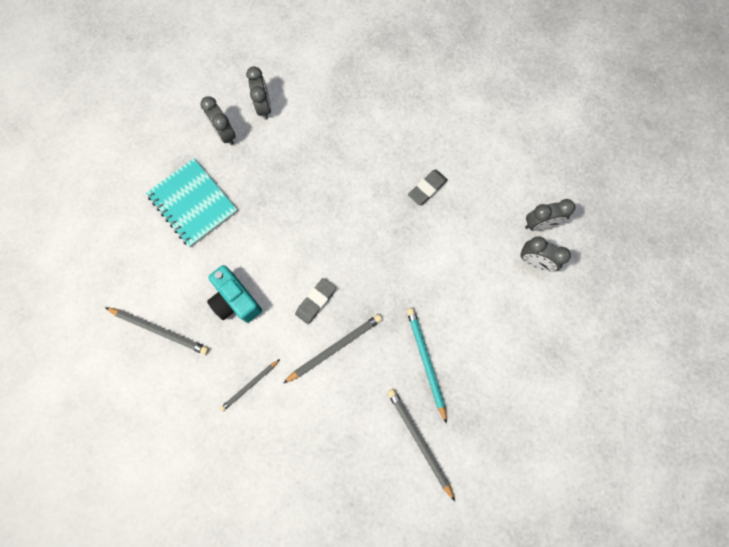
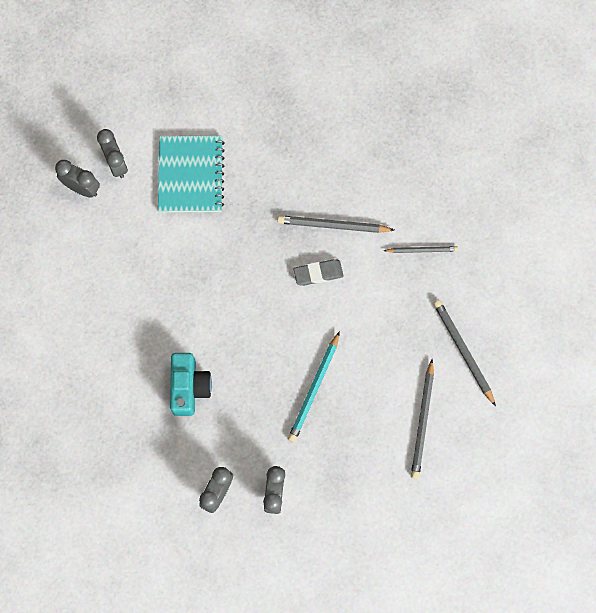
camera: 140 degrees left, 0 degrees up
turquoise notebook [146,158,238,247] -> turquoise notebook moved to [158,136,225,212]
turquoise camera [207,265,262,323] -> turquoise camera moved to [170,353,212,416]
grey pencil [387,389,455,501] -> grey pencil moved to [411,359,434,479]
turquoise pencil [407,308,447,424] -> turquoise pencil moved to [288,331,340,442]
grey eraser [408,170,448,206] -> none

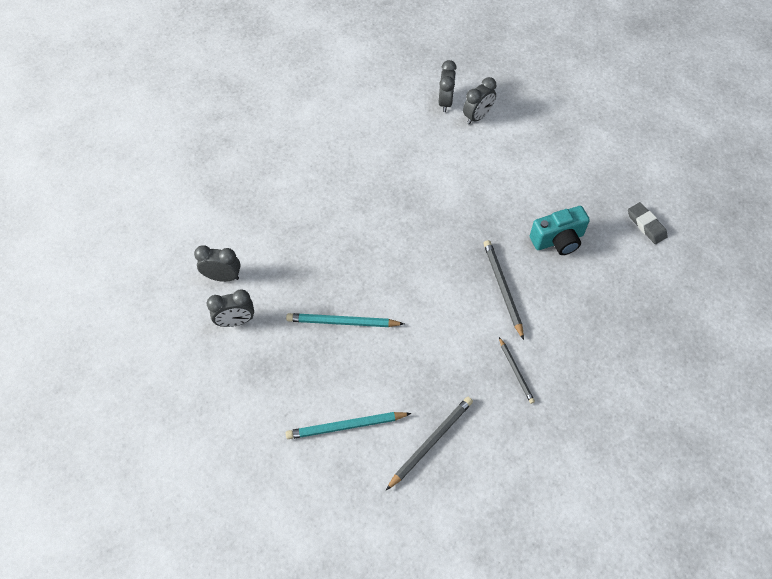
camera: 70 degrees right, 15 degrees down
turquoise notebook [158,136,225,212] -> none
turquoise camera [170,353,212,416] -> turquoise camera moved to [530,206,590,255]
grey eraser [294,259,344,286] -> grey eraser moved to [628,202,668,244]
grey pencil [411,359,434,479] -> turquoise pencil [286,412,411,439]

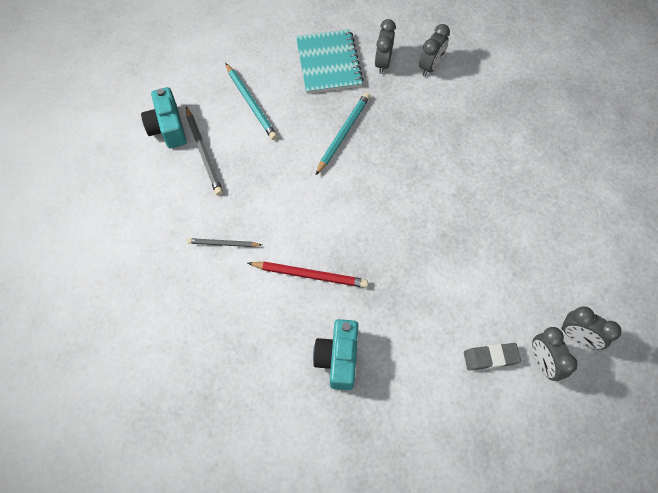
camera: 115 degrees right, 5 degrees up
turquoise pencil [286,412,411,439] -> turquoise pencil turned 135 degrees clockwise [225,63,278,140]
grey pencil [483,240,524,340] -> red pencil [248,262,368,288]
grey eraser [628,202,668,244] -> grey eraser moved to [464,343,521,371]
none -> turquoise camera [141,87,187,148]
none -> turquoise notebook [296,29,364,94]

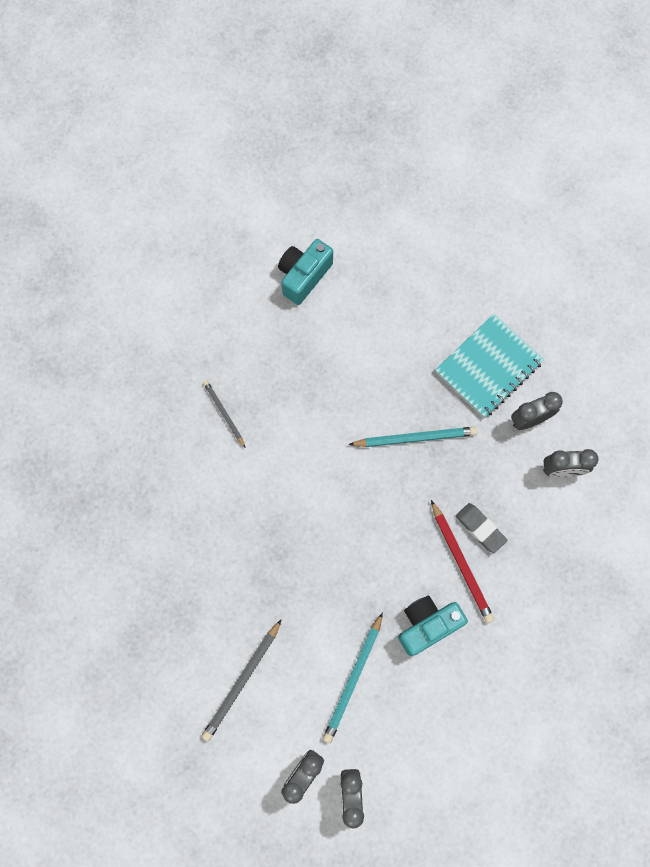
camera: 55 degrees right, 10 degrees up
grey pencil [186,107,223,196] -> grey pencil moved to [201,619,282,741]
turquoise pencil [225,63,278,140] -> turquoise pencil moved to [323,612,383,743]
red pencil [248,262,368,288] -> red pencil moved to [431,500,494,623]
turquoise camera [313,319,358,390] -> turquoise camera moved to [398,596,468,656]
grey eraser [464,343,521,371] -> grey eraser moved to [456,503,508,554]

